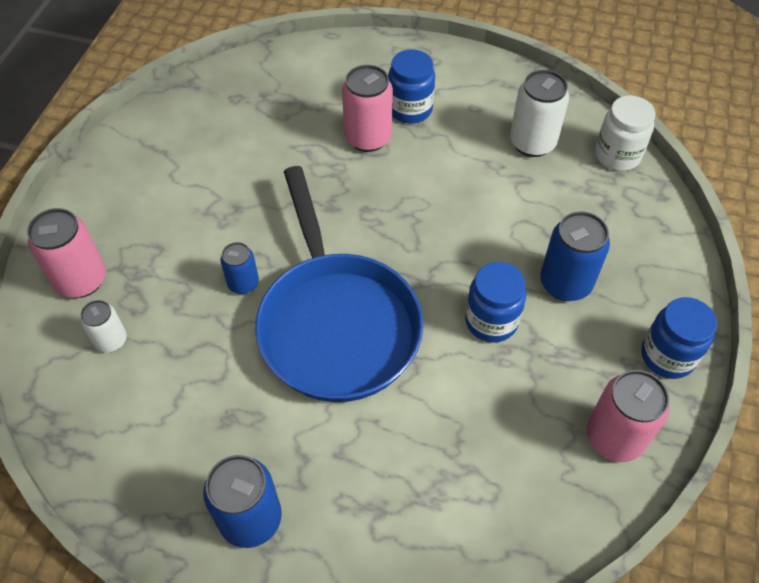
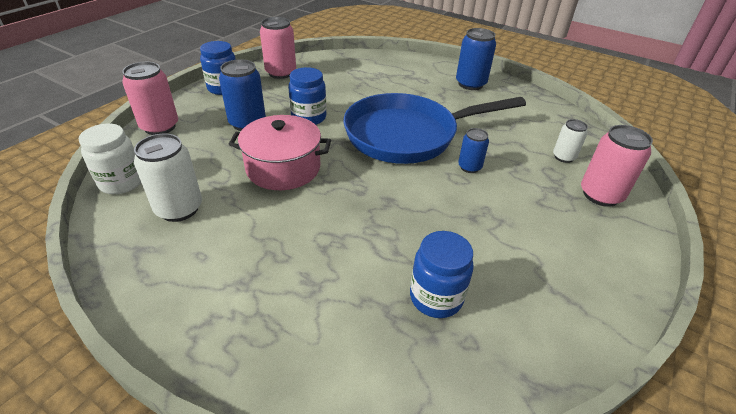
camera: 165 degrees left, 15 degrees down
blue pan [255,166,423,402] -> blue pan turned 105 degrees counterclockwise [343,93,526,164]
pink can [342,65,393,152] -> pink can moved to [122,62,178,135]
blue jar [388,49,435,123] -> blue jar moved to [410,231,474,318]
none -> pink pot [229,115,331,190]

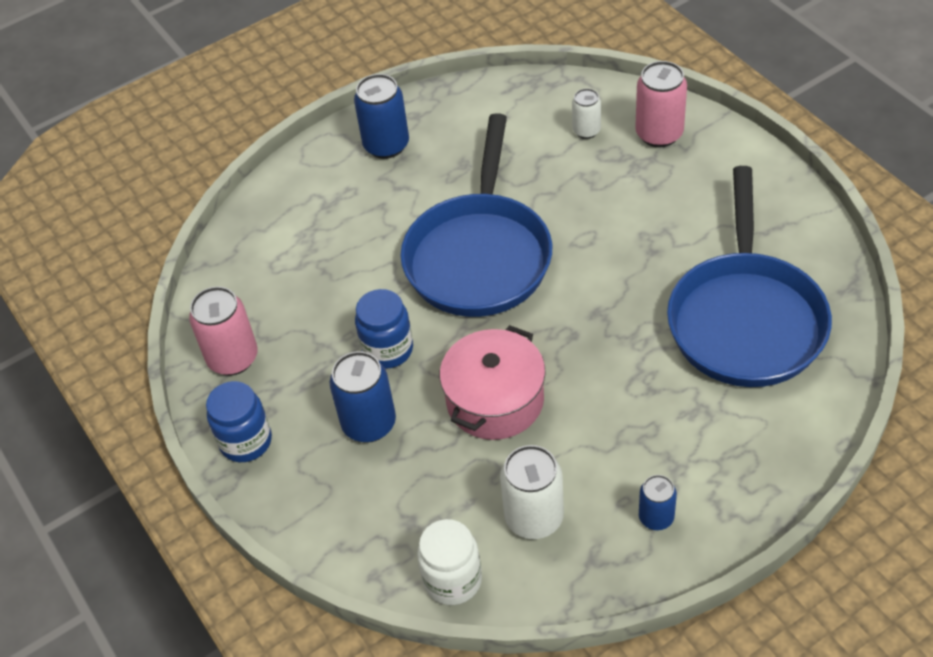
camera: 60 degrees left, 10 degrees up
pink can [122,62,178,135] -> none
blue jar [410,231,474,318] -> blue pan [667,166,832,387]
blue can [458,128,489,173] -> blue can moved to [639,475,677,530]

